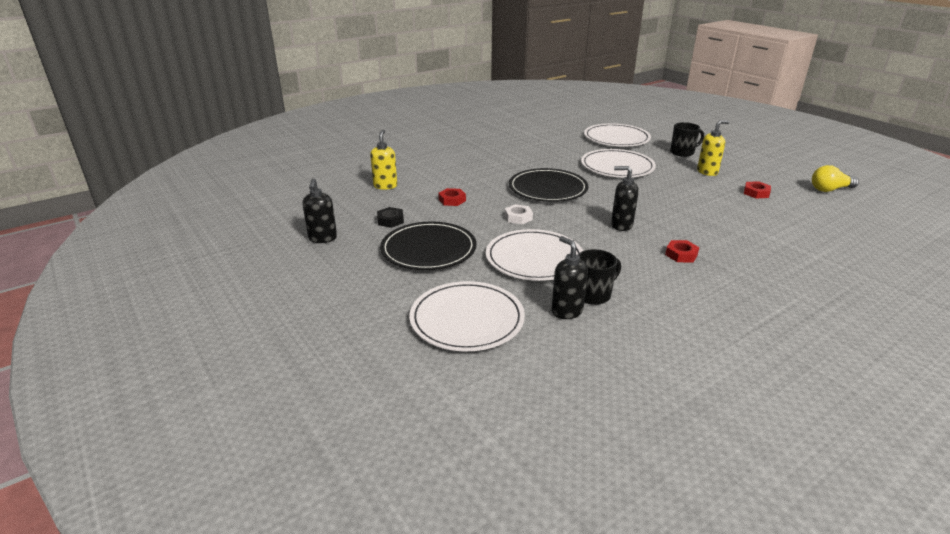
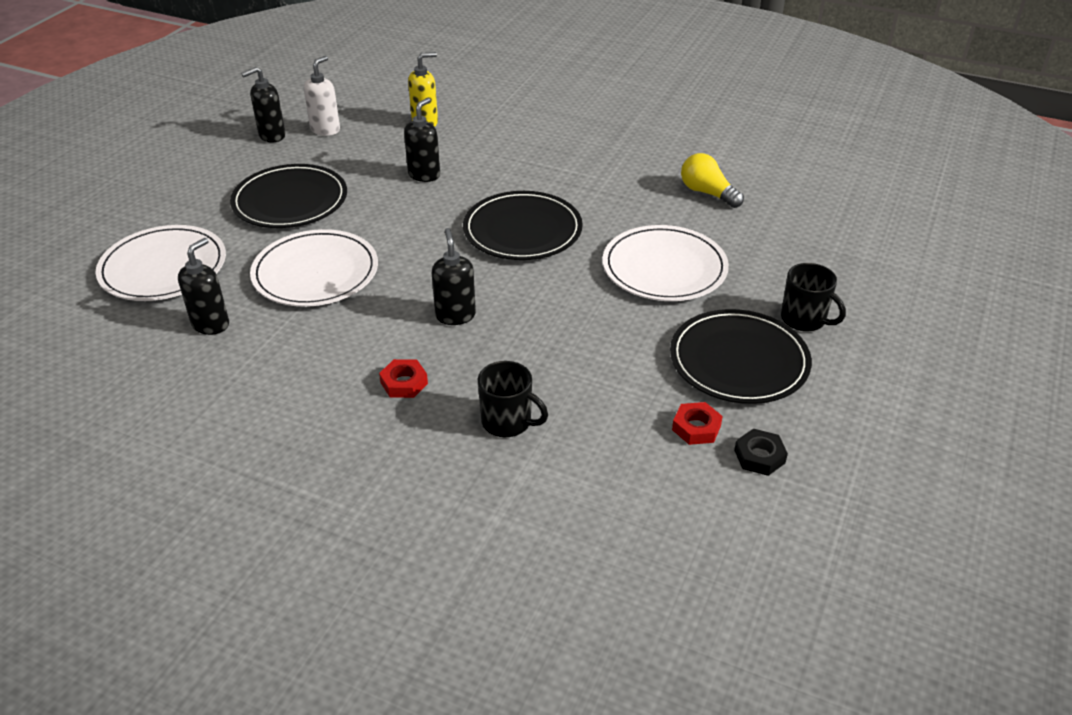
camera: 60 degrees right, 10 degrees up
black nut [377,207,404,228] -> black nut moved to [734,428,788,476]
red nut [438,188,466,206] -> black soap dispenser [404,98,440,182]
white nut [505,204,533,224] -> none
black mug [578,249,621,305] -> black mug moved to [478,361,548,437]
white plate [584,123,651,146] -> none
yellow soap dispenser [697,120,729,176] -> black plate [670,309,812,404]
yellow light bulb [812,165,859,192] -> yellow light bulb moved to [681,153,744,208]
none -> white soap dispenser [304,56,340,136]

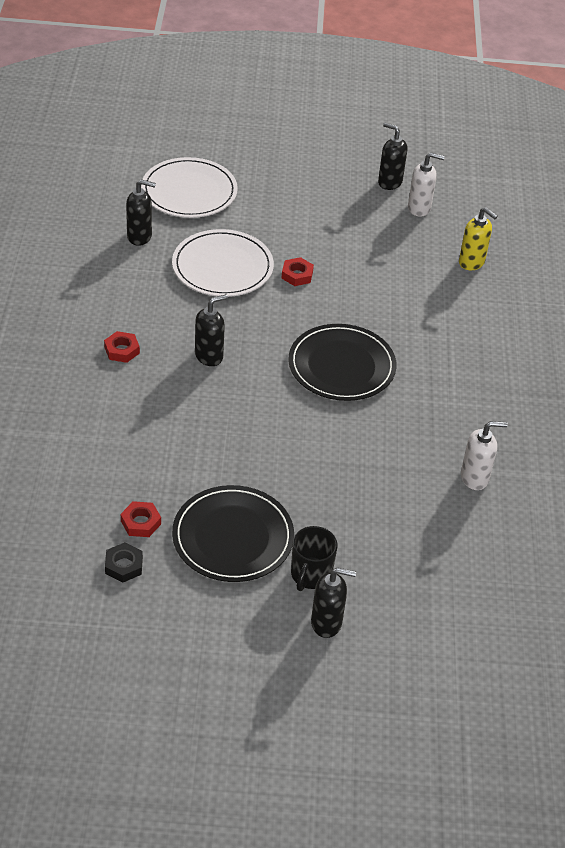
camera: 65 degrees right, 5 degrees up
black plate [230,164,347,228] -> none
black soap dispenser [404,98,440,182] -> black soap dispenser moved to [311,567,356,638]
black mug [478,361,548,437] -> none
white plate [603,225,729,301] -> none
yellow light bulb [681,153,744,208] -> white soap dispenser [461,421,508,490]
none -> red nut [281,257,314,286]

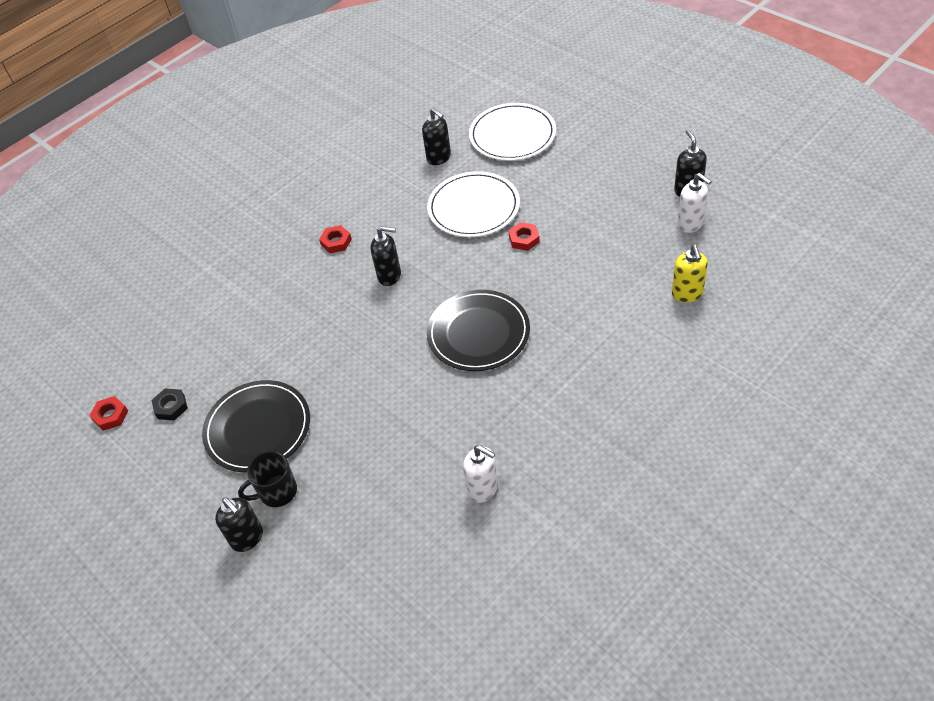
camera: 50 degrees right, 5 degrees up
red nut [121,501,161,537] -> red nut moved to [90,396,128,431]

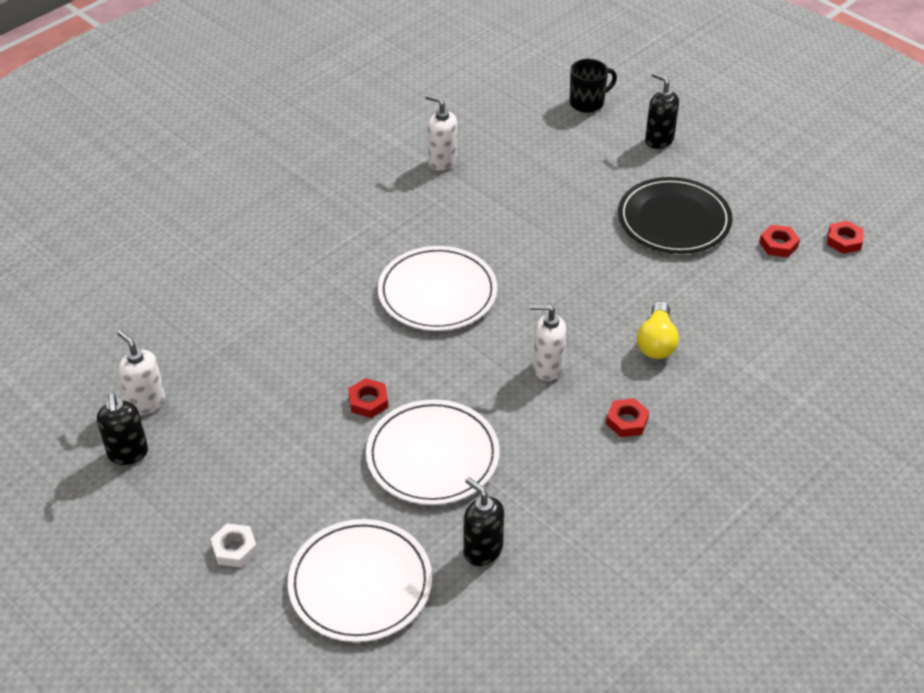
camera: 175 degrees right, 5 degrees down
black nut [151,388,188,421] -> red nut [759,225,800,257]
black mug [238,451,297,507] -> black mug moved to [569,59,617,113]
black soap dispenser [370,226,401,286] -> white soap dispenser [530,304,566,381]
black plate [427,290,530,371] -> white plate [378,246,497,331]
yellow soap dispenser [672,245,708,302] -> none
none -> white nut [210,523,258,567]
none -> yellow light bulb [637,301,679,359]

